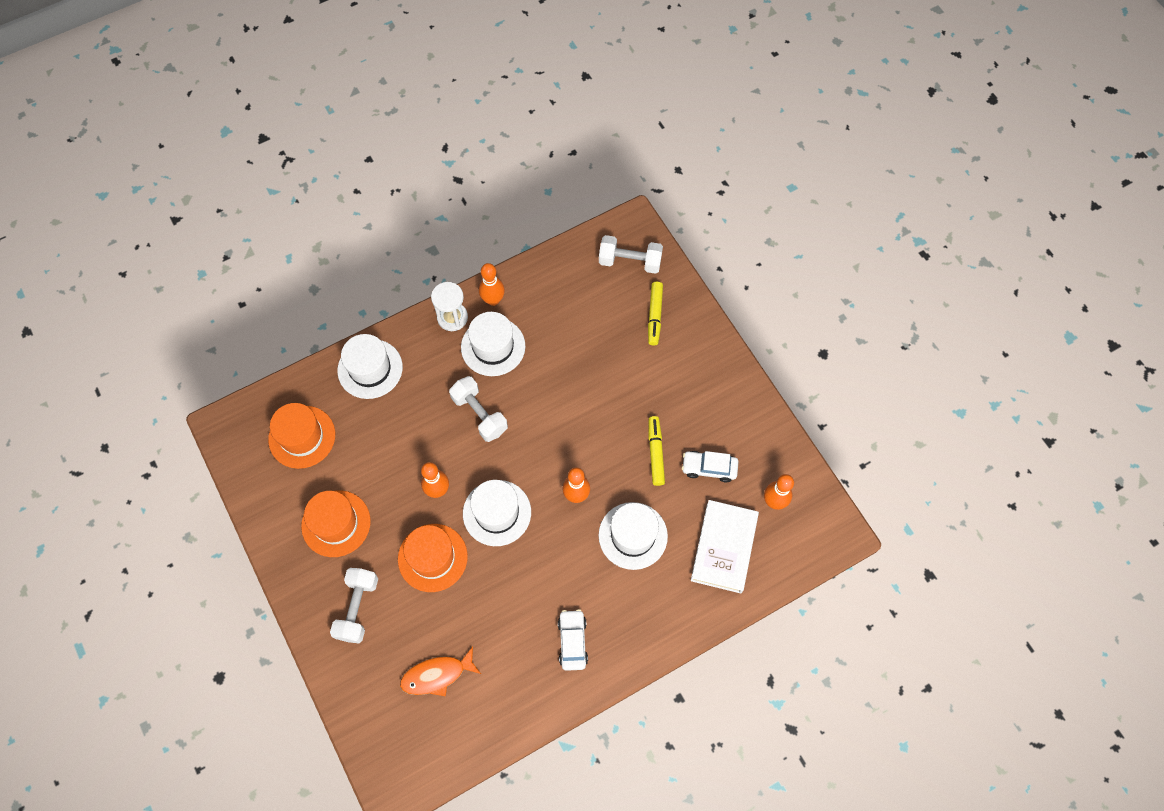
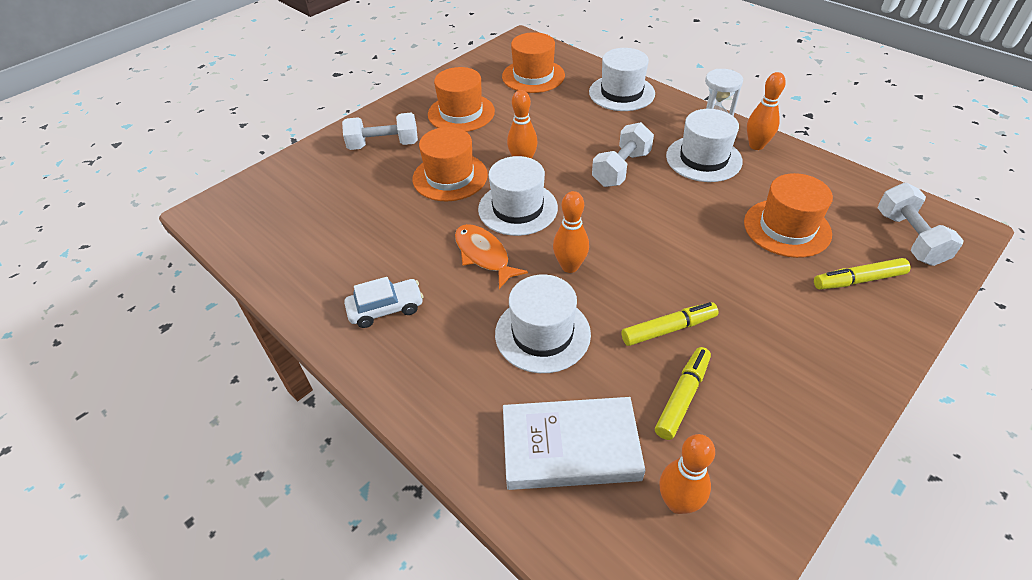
camera: 75 degrees right, 20 degrees down
orange fish [400,647,481,696] -> orange fish moved to [455,224,528,289]
white car [682,451,739,483] -> yellow marker [655,347,711,440]
none -> orange hat [744,173,833,258]

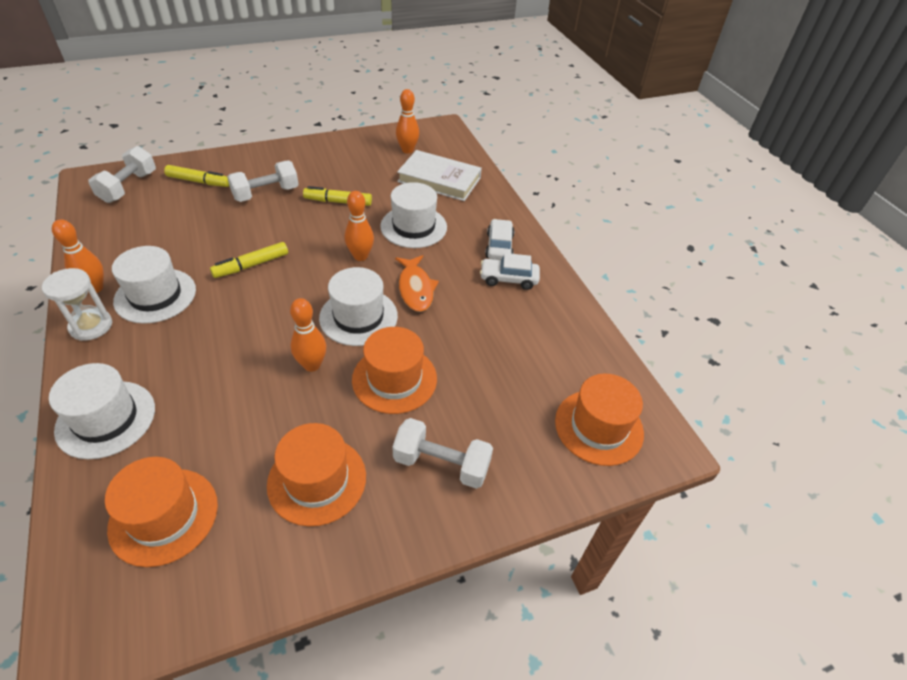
camera: 160 degrees left, 0 degrees up
white dumbbell [592,122,654,187] -> white dumbbell moved to [227,161,299,202]
yellow marker [655,347,711,440] -> yellow marker moved to [210,242,288,278]
orange hat [744,173,833,258] -> orange hat moved to [555,374,644,466]
none -> white car [485,219,514,260]

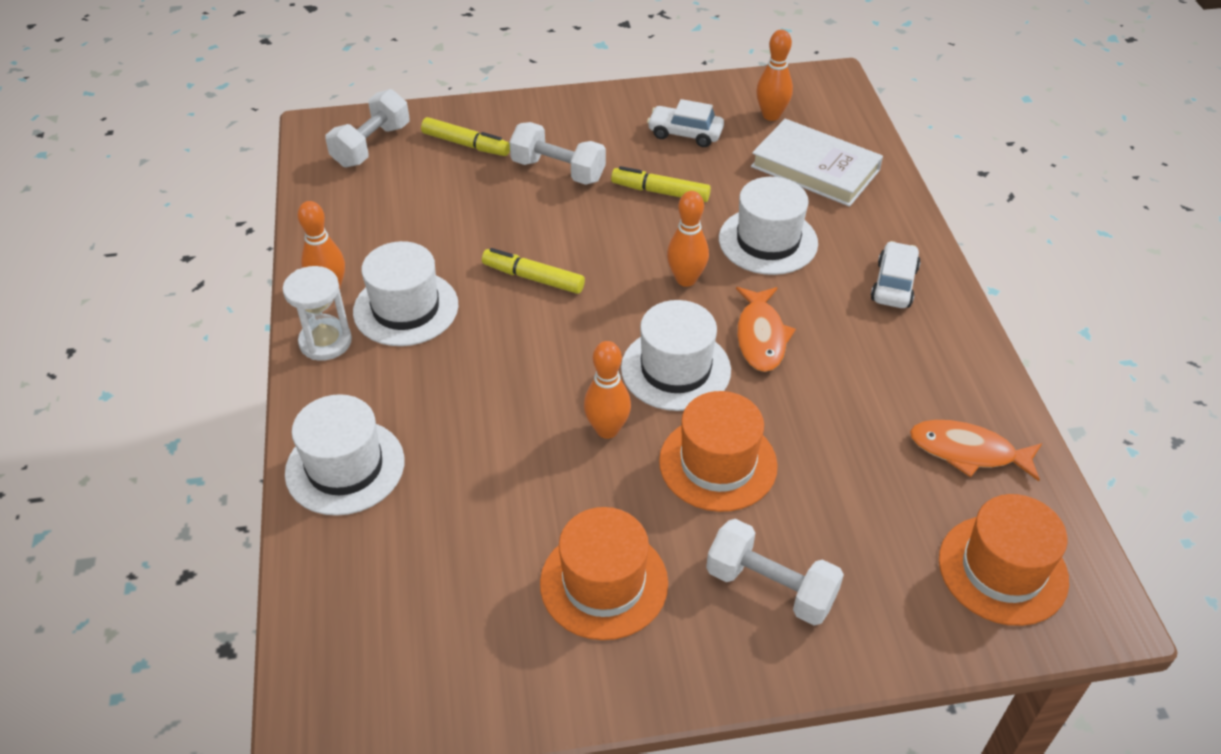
camera: 15 degrees right, 0 degrees up
orange hat [105,457,218,567] -> none
yellow marker [210,242,288,278] -> yellow marker turned 45 degrees clockwise [482,248,585,294]
white dumbbell [227,161,299,202] -> white dumbbell turned 45 degrees clockwise [509,122,606,185]
white car [480,253,540,290] -> white car moved to [647,99,724,147]
none -> orange fish [910,420,1042,481]

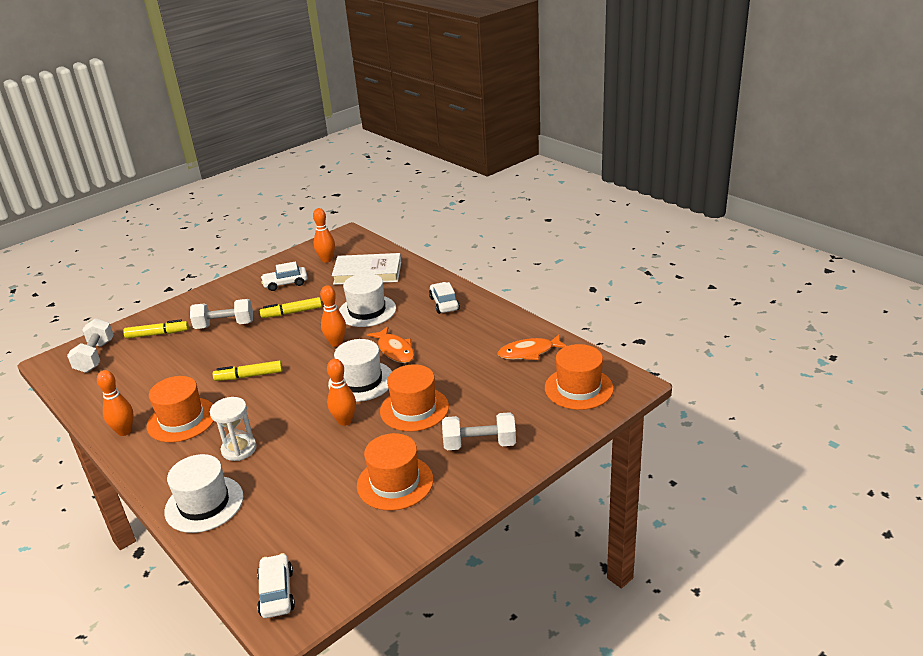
camera: 30 degrees left, 15 degrees down
white hourglass [283,266,352,361] -> white hourglass moved to [210,397,257,461]
white hat [353,241,459,346] -> orange hat [147,376,214,442]
none -> white car [257,553,295,618]

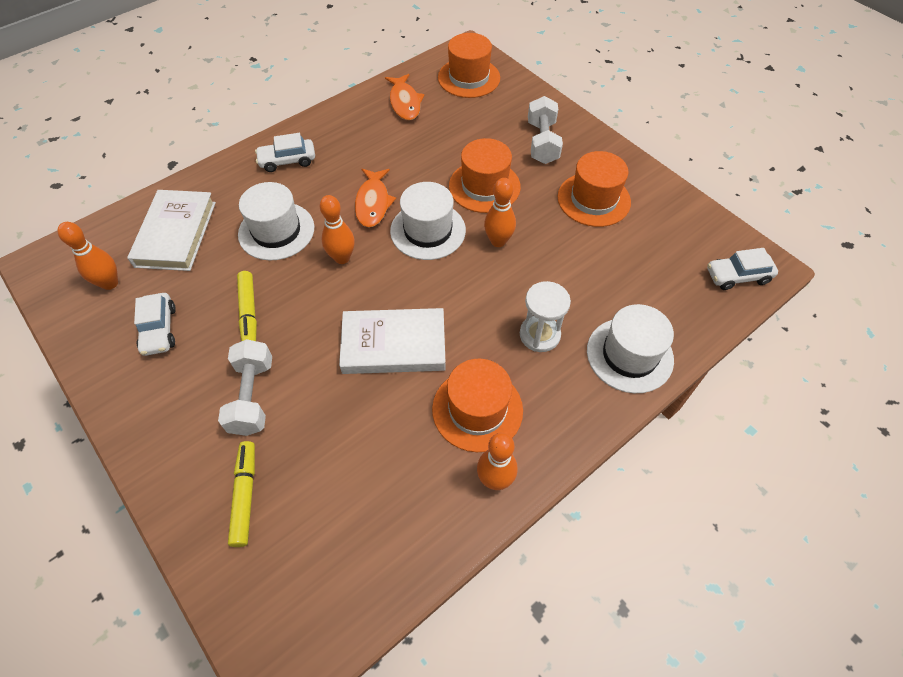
camera: 90 degrees left, 25 degrees up
white dumbbell [67,318,114,373] -> none
yellow marker [213,360,282,381] -> white book [339,308,446,374]
orange fish [367,326,414,363] -> orange fish turned 120 degrees clockwise [355,169,396,227]

